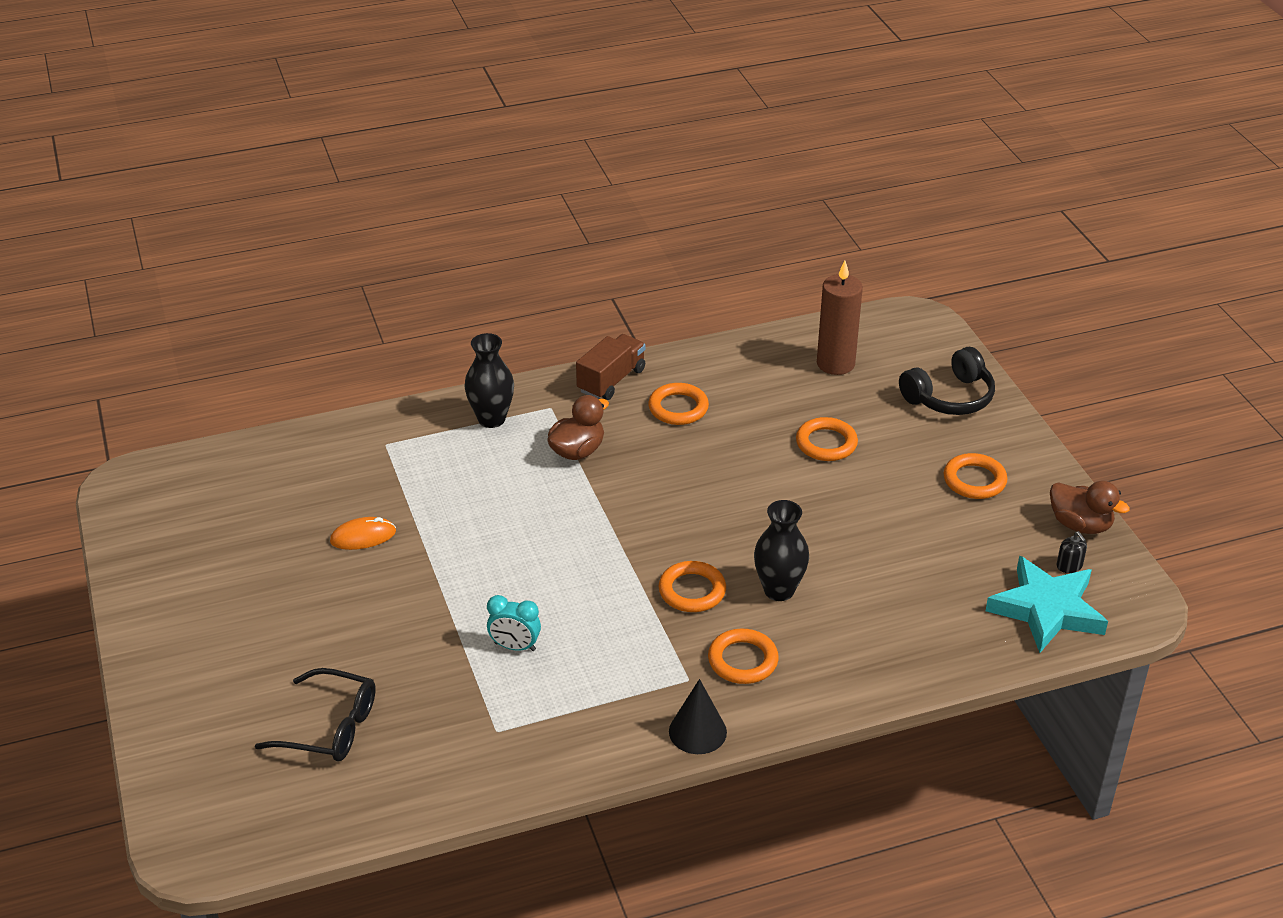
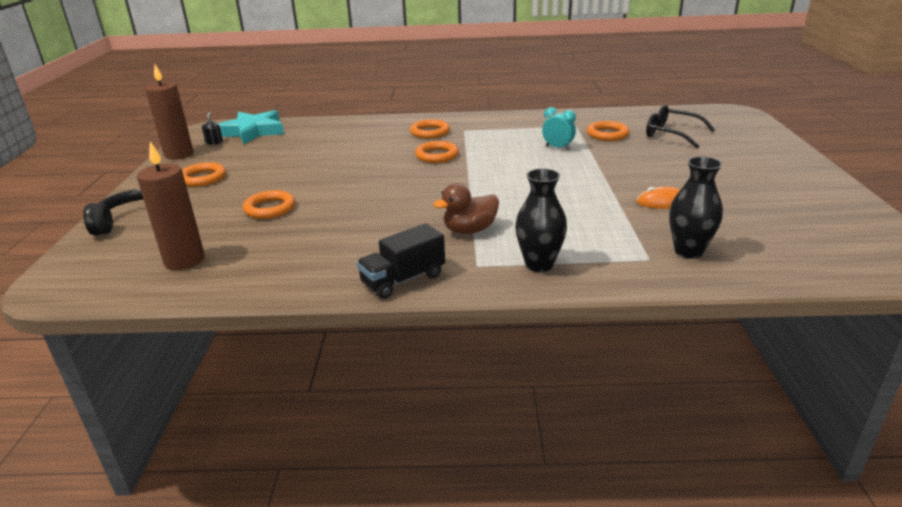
camera: 160 degrees left, 10 degrees down
brown truck [576,334,645,400] -> black truck [357,223,445,299]
orange ring [648,383,709,425] -> orange ring moved to [587,121,629,141]
black cone [669,679,727,754] -> none
black vase [754,500,809,601] -> black vase moved to [669,156,723,259]
brown duck [1050,481,1130,534] -> brown candle [145,64,193,160]

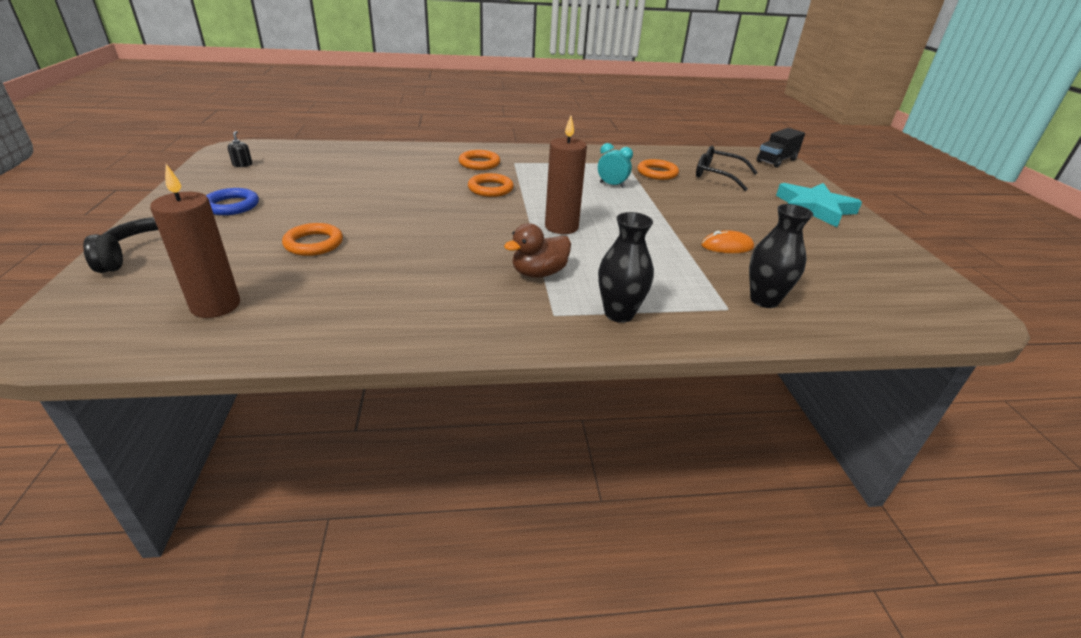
camera: 10 degrees left, 5 degrees up
brown candle [145,64,193,160] -> brown candle moved to [545,116,587,234]
orange ring [182,162,226,187] -> blue ring [206,188,259,215]
turquoise star [218,110,284,144] -> turquoise star moved to [776,183,862,227]
black truck [357,223,445,299] -> black truck moved to [757,128,805,168]

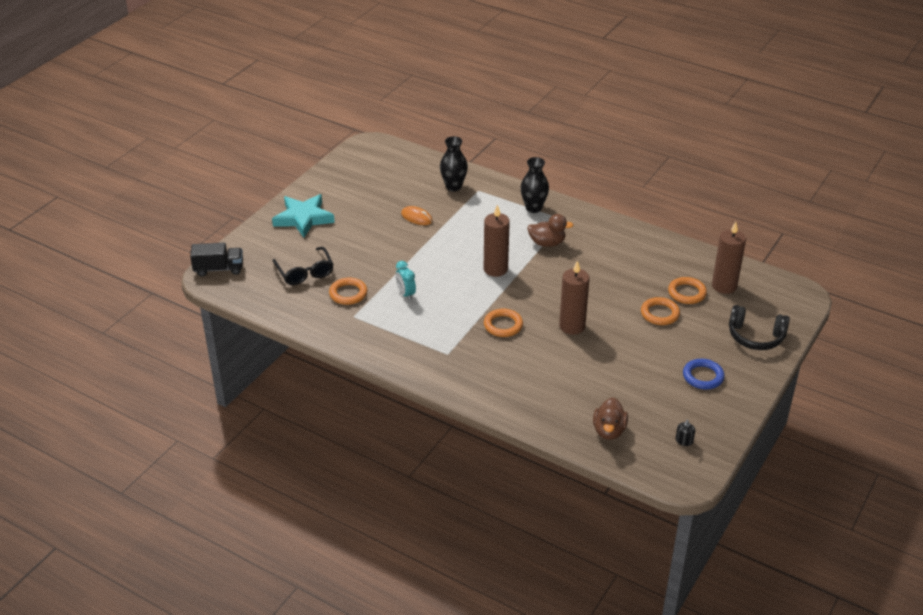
camera: 140 degrees left, 5 degrees up
orange ring [459,150,500,170] -> orange ring moved to [668,277,707,304]
none -> brown candle [559,261,590,335]
none -> brown duck [593,398,628,440]

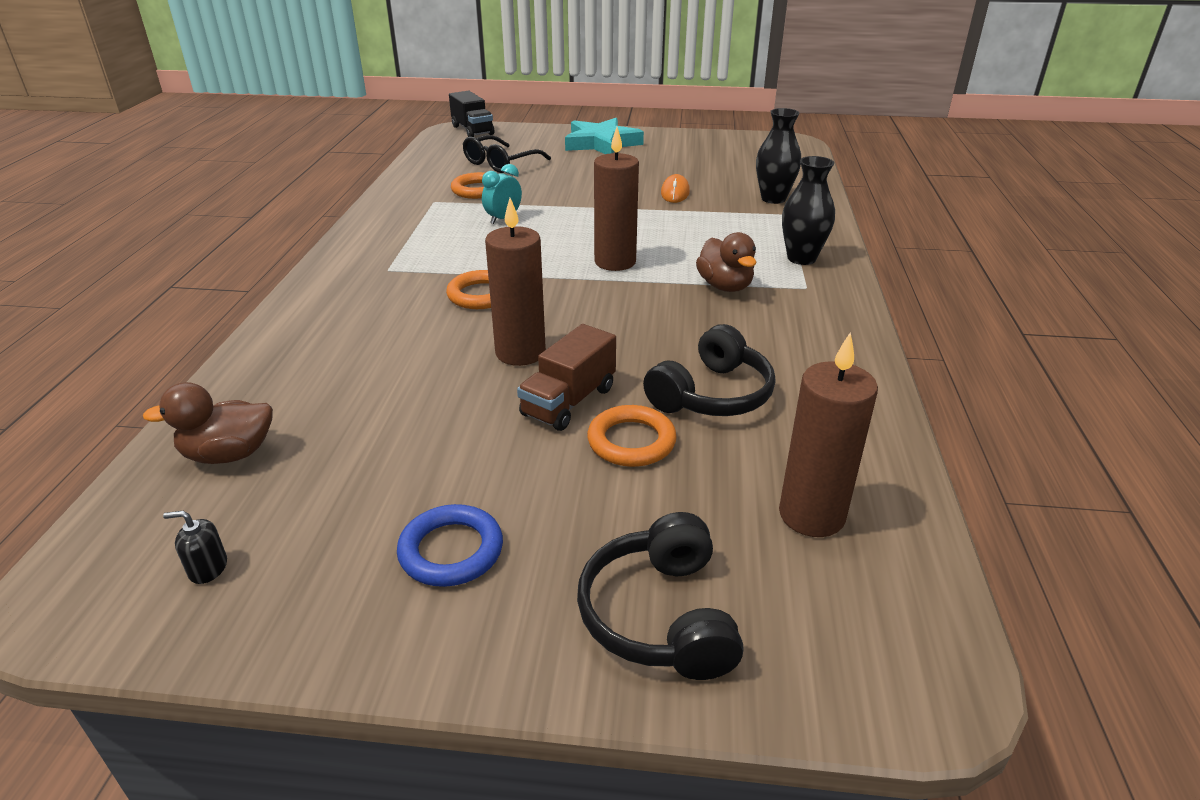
camera: 65 degrees right, 5 degrees down
orange ring [668,277,707,304] -> none
none -> brown truck [517,324,616,431]
none -> black headphones [643,324,775,416]

